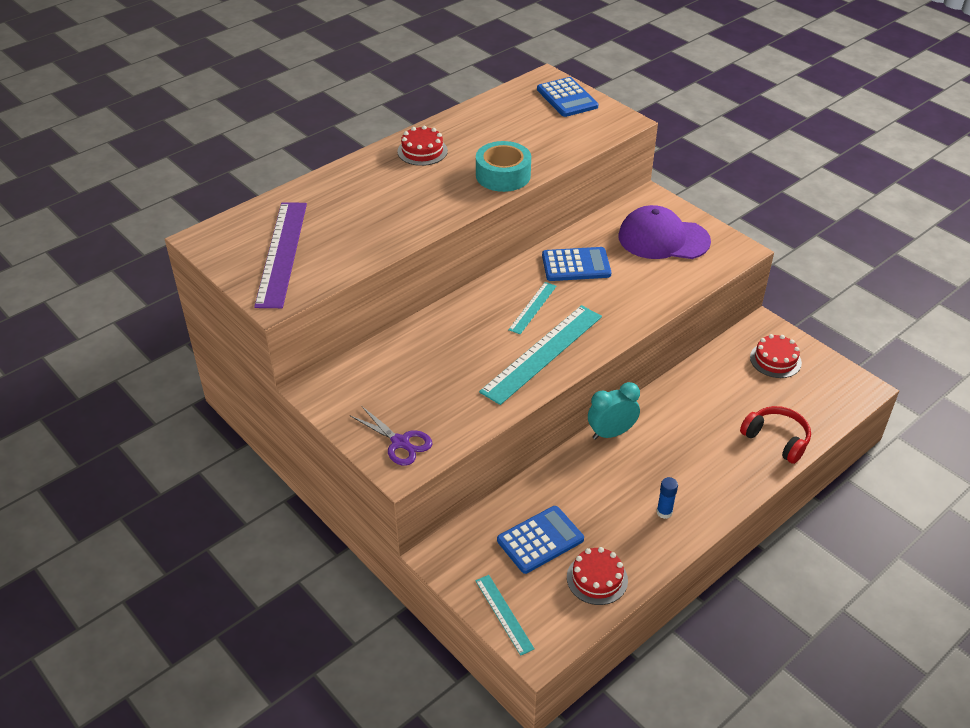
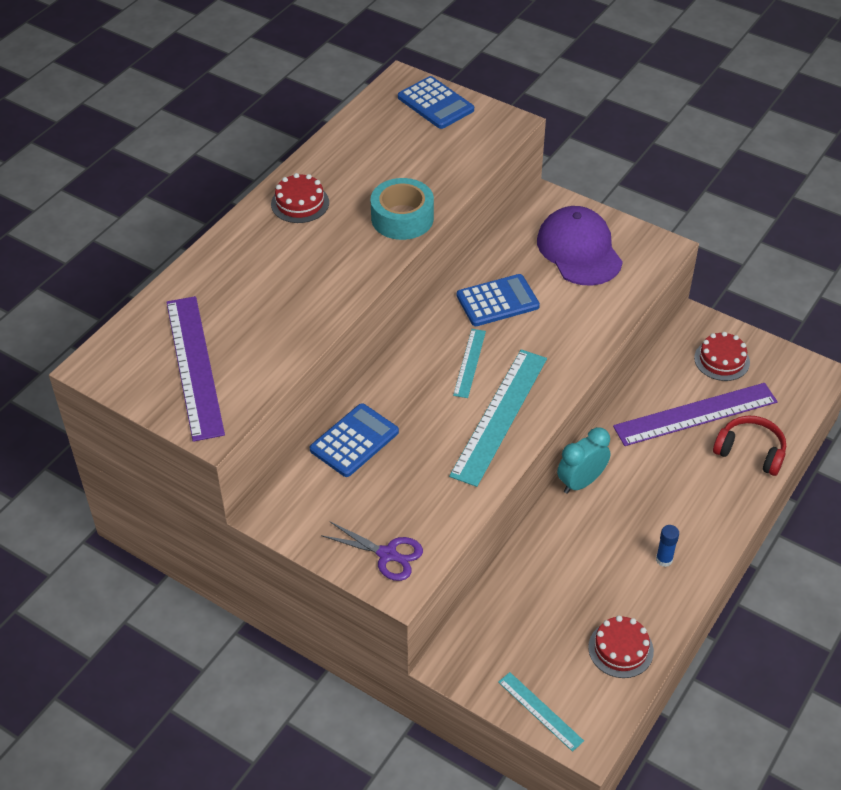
camera: 15 degrees left, 5 degrees up
blue calculator [497,506,584,574] -> blue calculator moved to [310,403,399,477]
purple cap [618,205,711,259] -> purple cap turned 75 degrees clockwise [537,206,623,286]
none -> purple ruler [613,383,778,446]

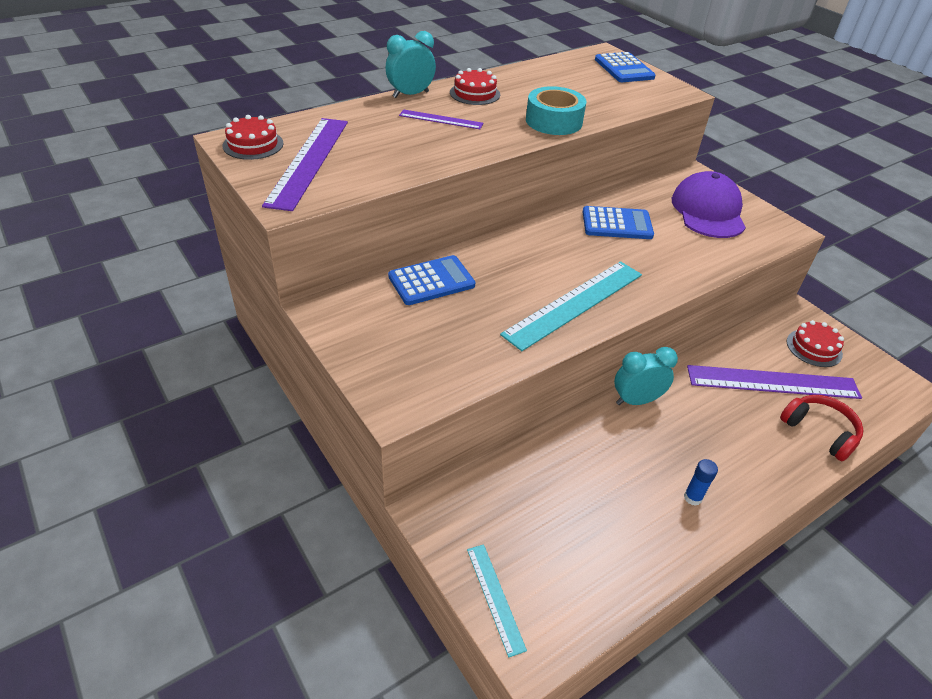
camera: 20 degrees right, 5 degrees down
purple scissors [321,521,423,581] -> none
turquoise ruler [453,329,486,398] -> none
red cake [588,616,654,678] -> red cake moved to [223,115,283,160]
none -> turquoise clock [386,31,436,98]
none -> purple ruler [399,109,483,129]

